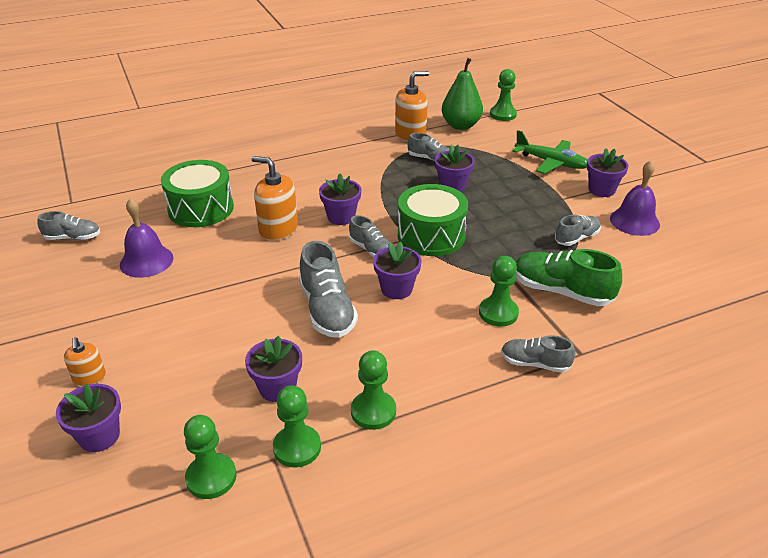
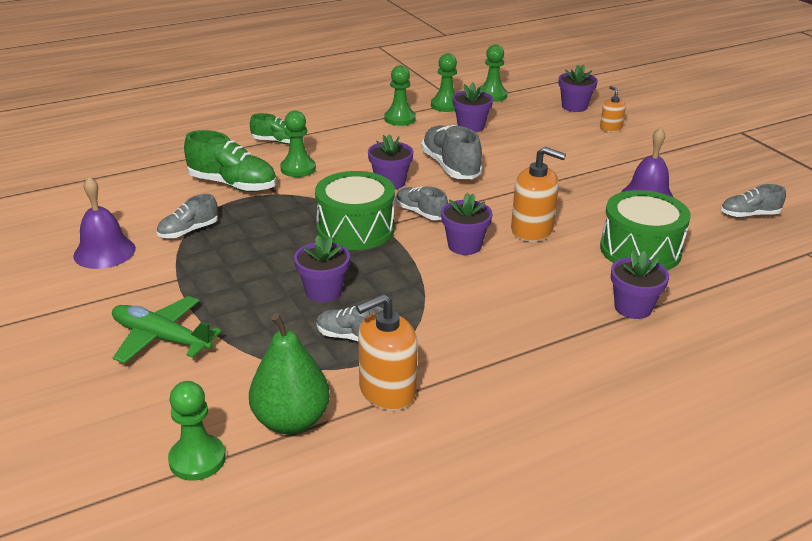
camera: 175 degrees right, 5 degrees down
grey shoe [501,335,575,373] -> green shoe [250,113,304,144]
purple flower pot [587,148,628,197] -> purple flower pot moved to [611,250,669,319]

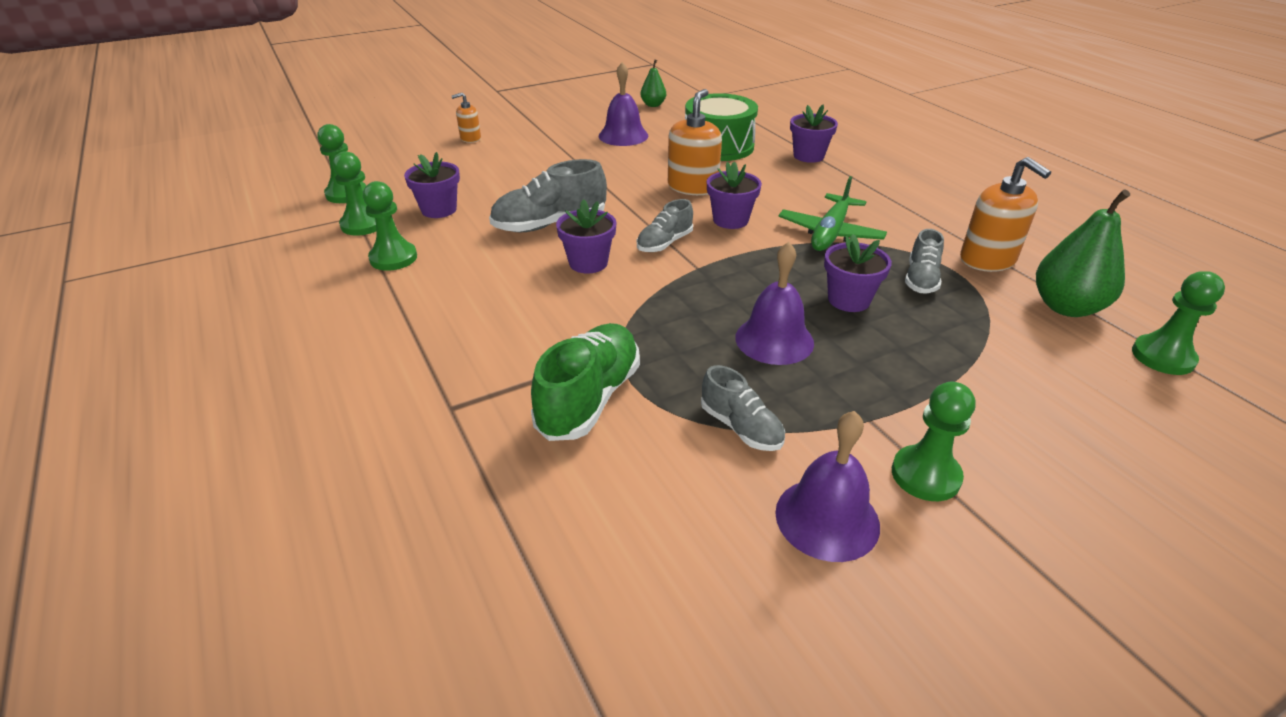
camera: 90 degrees left, 5 degrees up
green plane [112,296,222,364] -> green plane moved to [778,176,887,251]
green shoe [250,113,304,144] -> none
green pawn [280,111,316,177] -> green pawn moved to [892,382,975,501]
green drum [315,171,395,250] -> none
purple flower pot [559,65,598,112] -> none
grey shoe [721,184,786,218] -> green pear [640,60,666,107]
none -> purple bell [735,242,814,365]

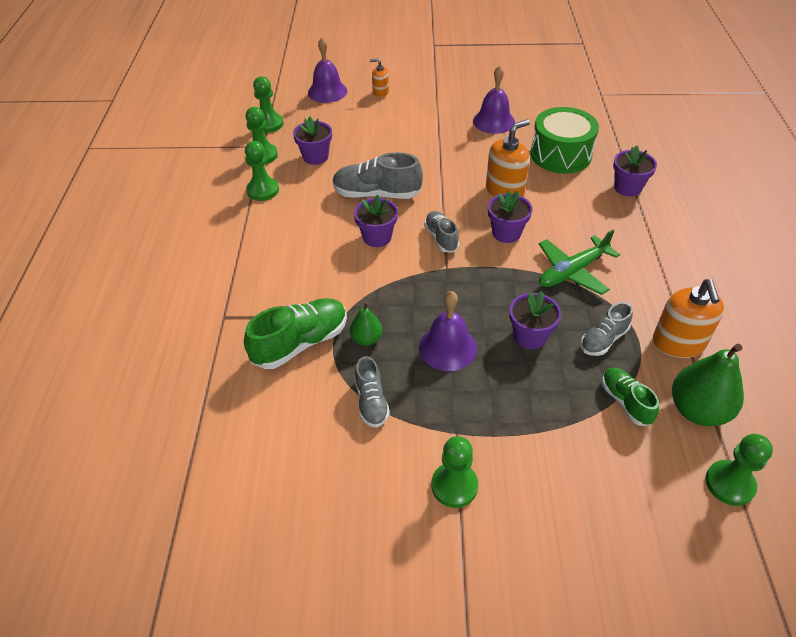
camera: 30 degrees right, 10 degrees up
grey shoe [637,199,693,252] -> grey shoe turned 90 degrees clockwise [424,211,459,253]
green pear [640,60,666,107] -> green pear moved to [350,302,382,346]
purple bell [775,411,880,562] -> purple bell moved to [308,38,347,103]
none -> green shoe [602,367,659,426]

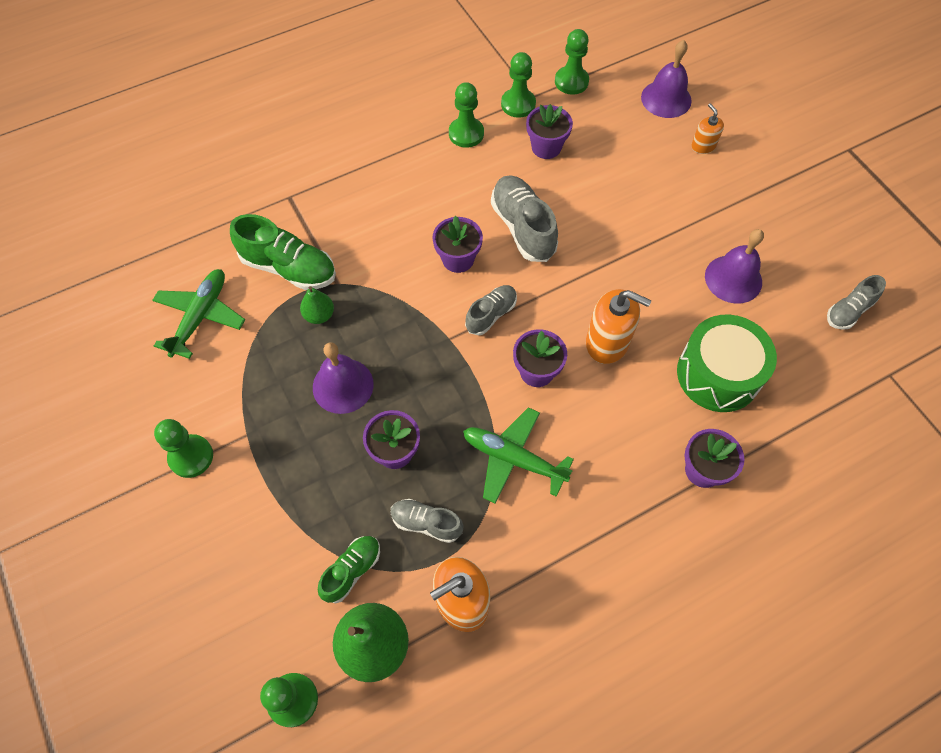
camera: 60 degrees right, 15 degrees up
grey shoe [355,356,390,428] -> grey shoe moved to [827,275,886,330]
none -> green plane [152,269,245,359]

